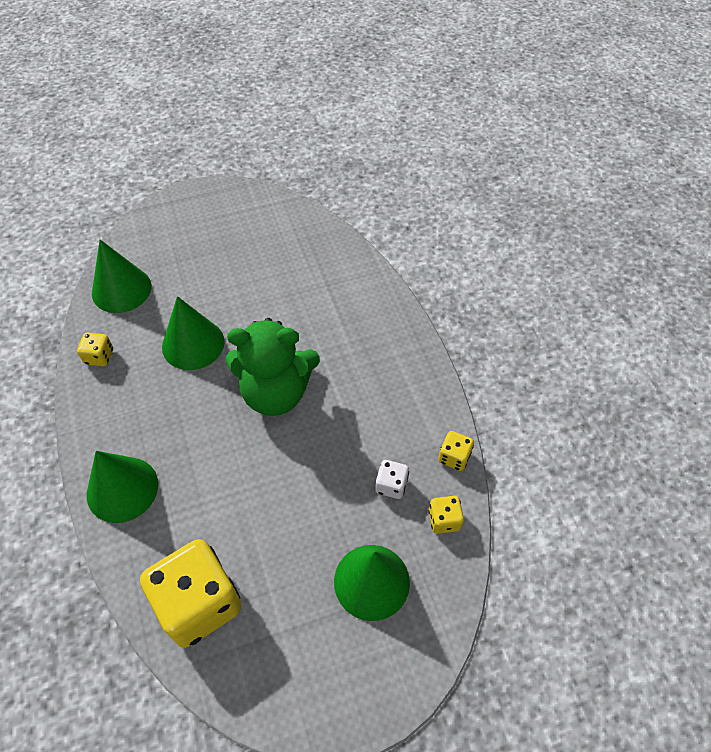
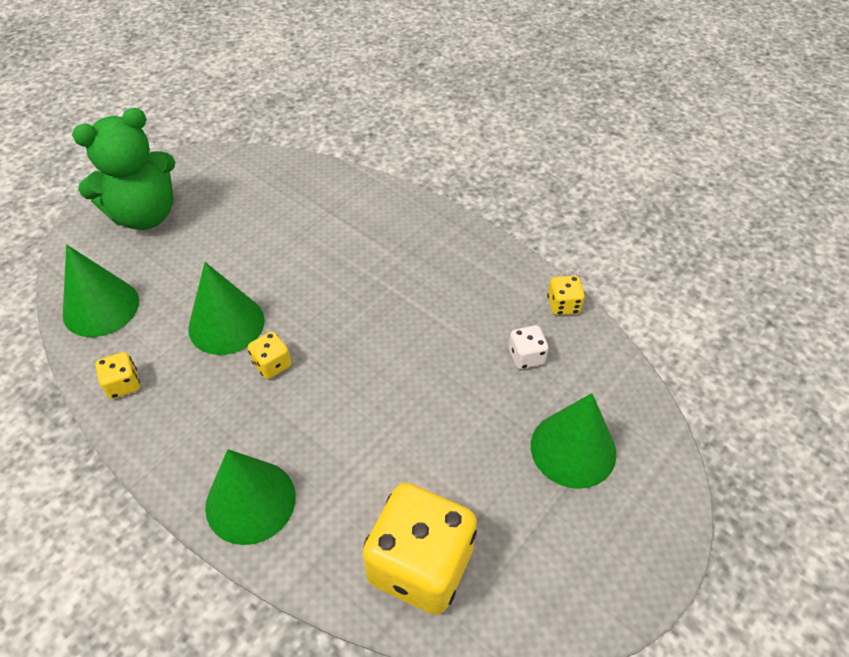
camera: 30 degrees left, 5 degrees down
green teddy bear [225,318,320,416] -> green teddy bear moved to [72,108,175,230]
yellow dice [428,496,464,534] -> yellow dice moved to [248,331,292,379]

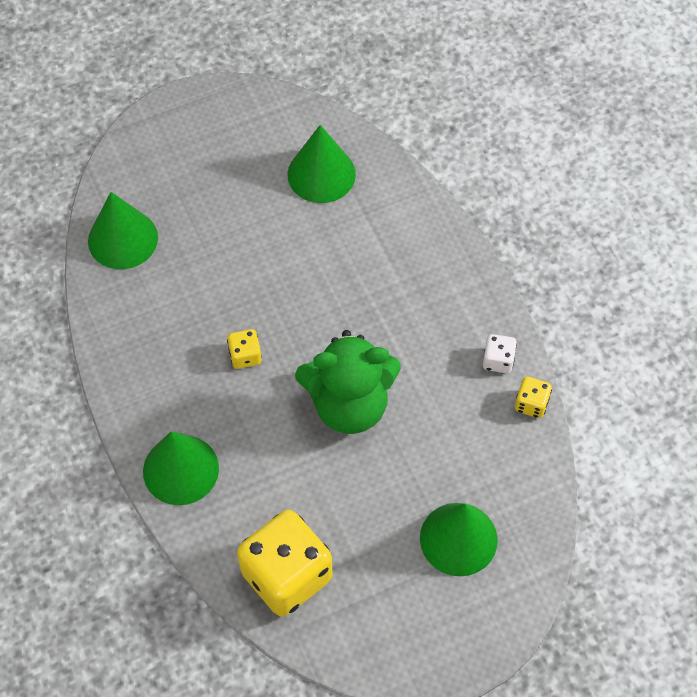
camera: 25 degrees right, 10 degrees up
green teddy bear [72,108,175,230] -> green teddy bear moved to [295,330,401,434]
yellow dice [96,352,140,399] -> none
green cone [188,262,265,355] -> green cone moved to [287,125,356,203]
white dice [509,325,549,369] -> white dice moved to [483,334,517,373]

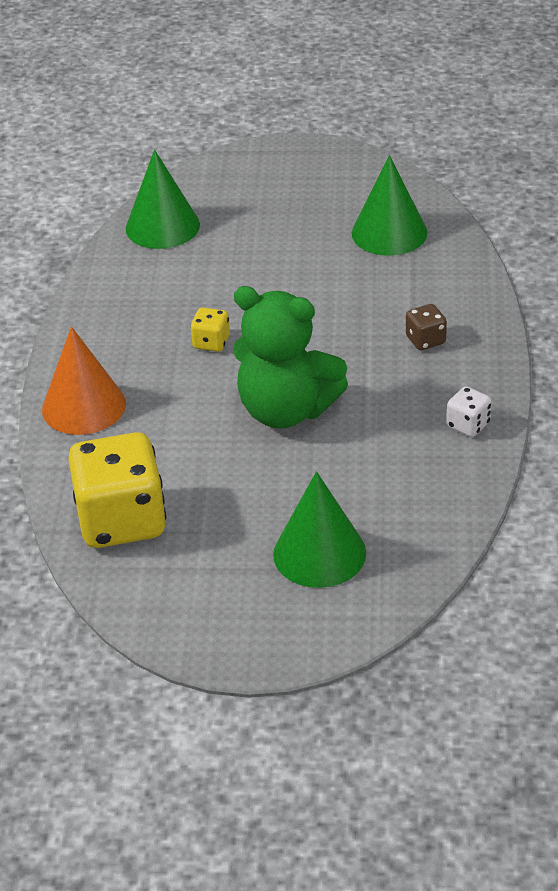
camera: 30 degrees right, 20 degrees down
green cone [143,431,219,505] -> orange cone [42,326,126,435]
yellow dice [515,377,552,418] -> none
none -> brown dice [406,304,447,350]

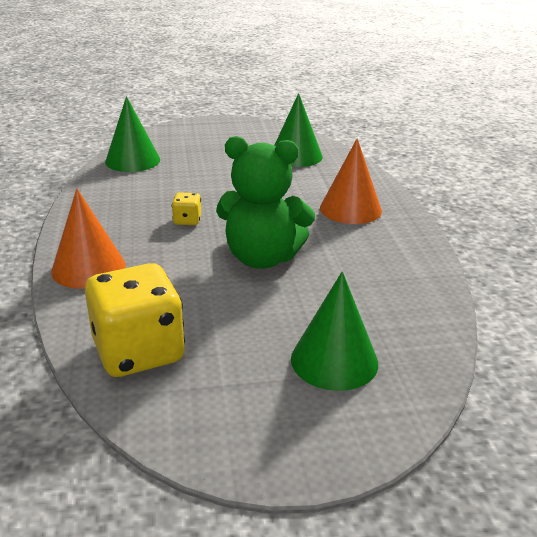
camera: 15 degrees left, 10 degrees down
brown dice [406,304,447,350] -> orange cone [320,138,382,224]
white dice [447,386,492,437] -> none

